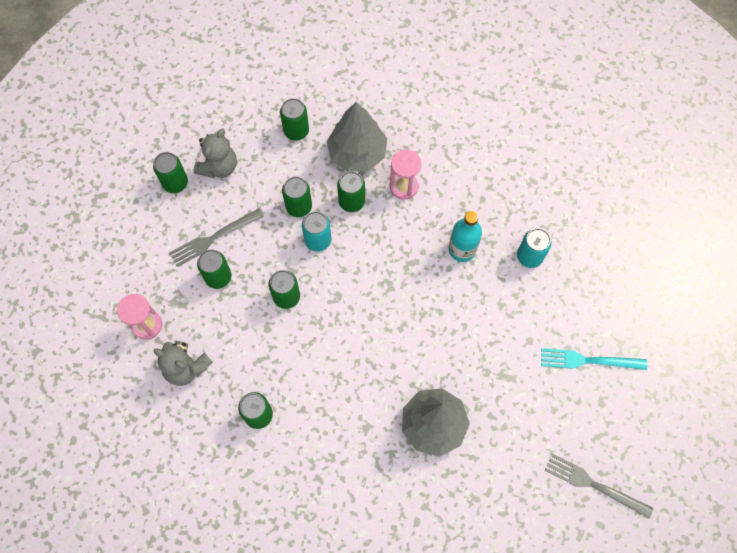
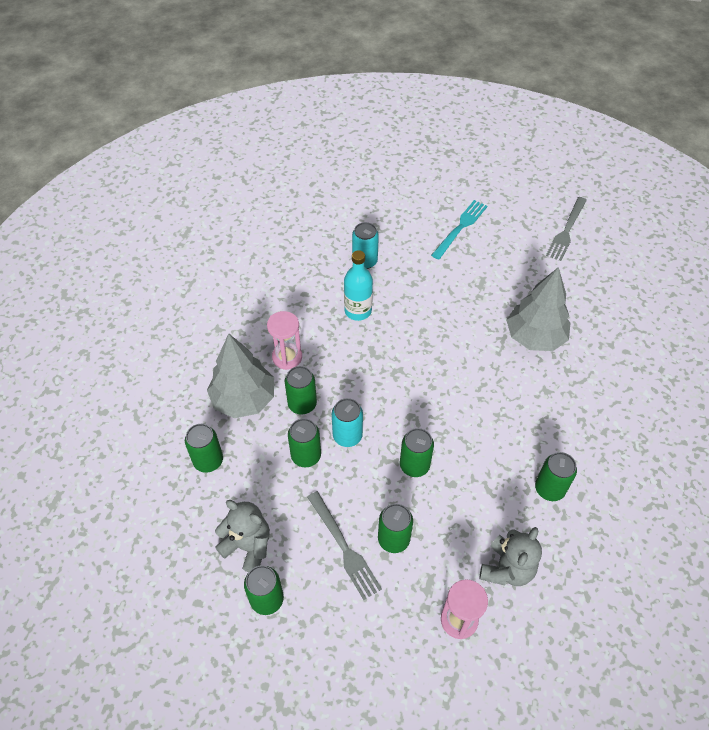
camera: 90 degrees left, 15 degrees down
turquoise fork [541,348,647,370] -> turquoise fork turned 150 degrees counterclockwise [431,200,487,260]

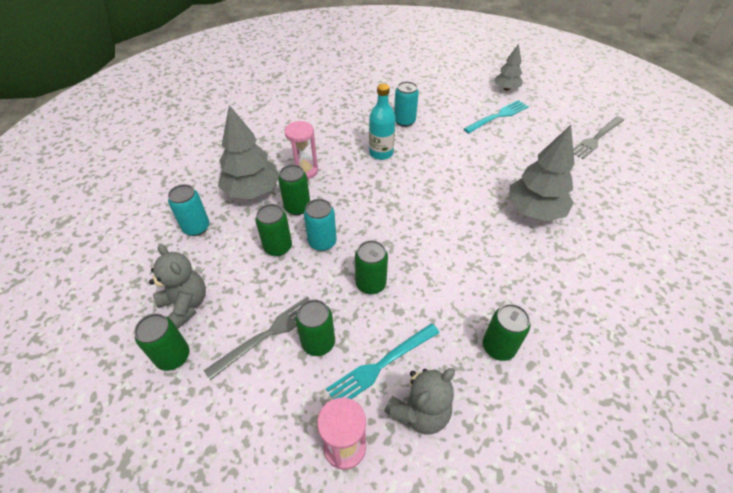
camera: 20 degrees right, 5 degrees down
green can [185,424,223,473] -> turquoise can [168,184,209,236]
grey fork [307,491,382,600] -> grey fork turned 120 degrees counterclockwise [204,296,309,380]
none -> turquoise fork [326,323,440,399]
none -> grey tree [494,44,523,91]

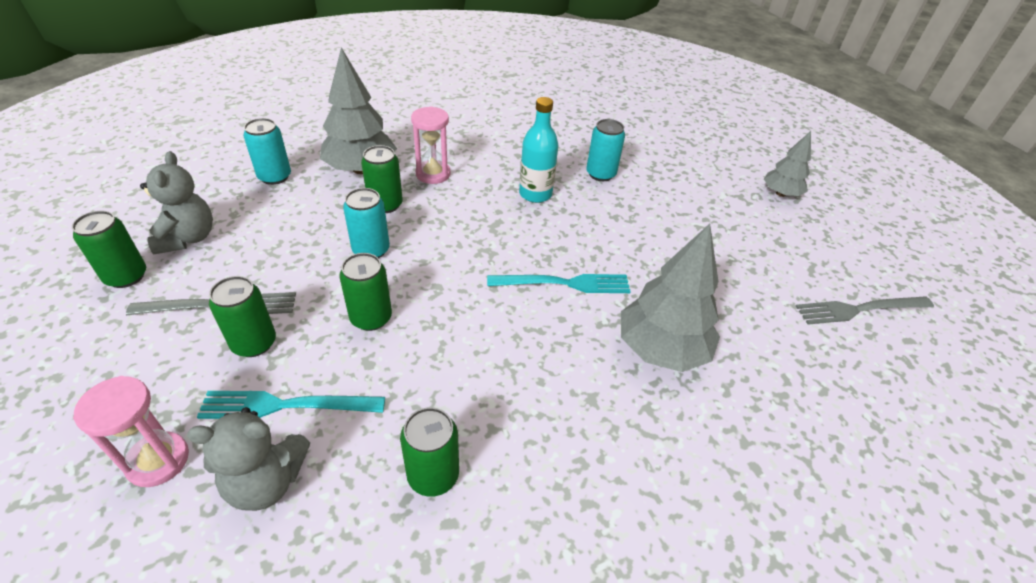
camera: 30 degrees right, 5 degrees down
green can [255,204,292,256] -> none
turquoise fork [464,100,529,133] -> turquoise fork moved to [487,274,631,293]

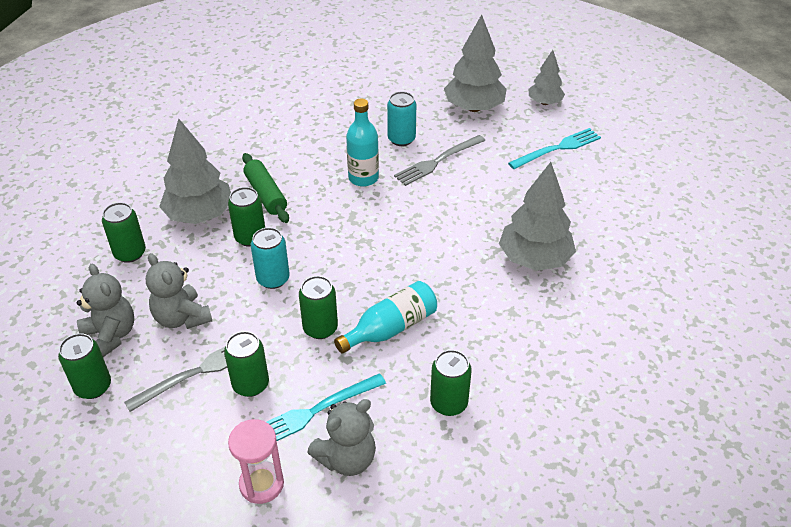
camera: 25 degrees left, 0 degrees up
turquoise can [243,118,291,185] -> green can [102,202,146,263]
pink hourglass [411,106,450,184] -> green rolling pin [242,153,289,223]
turquoise fork [487,274,631,293] -> turquoise fork moved to [508,128,601,169]
grey fork [795,297,934,325] -> grey fork moved to [394,135,485,186]
none -> grey teddy bear [146,253,212,329]
none -> turquoise bottle [334,281,437,354]
none -> grey tree [444,14,507,112]

